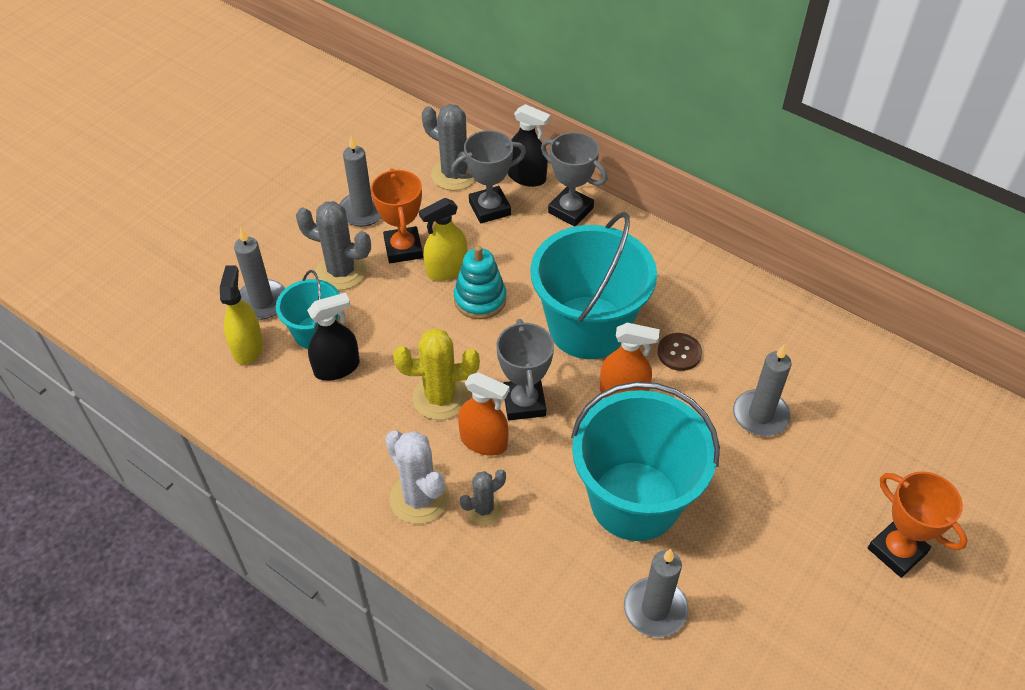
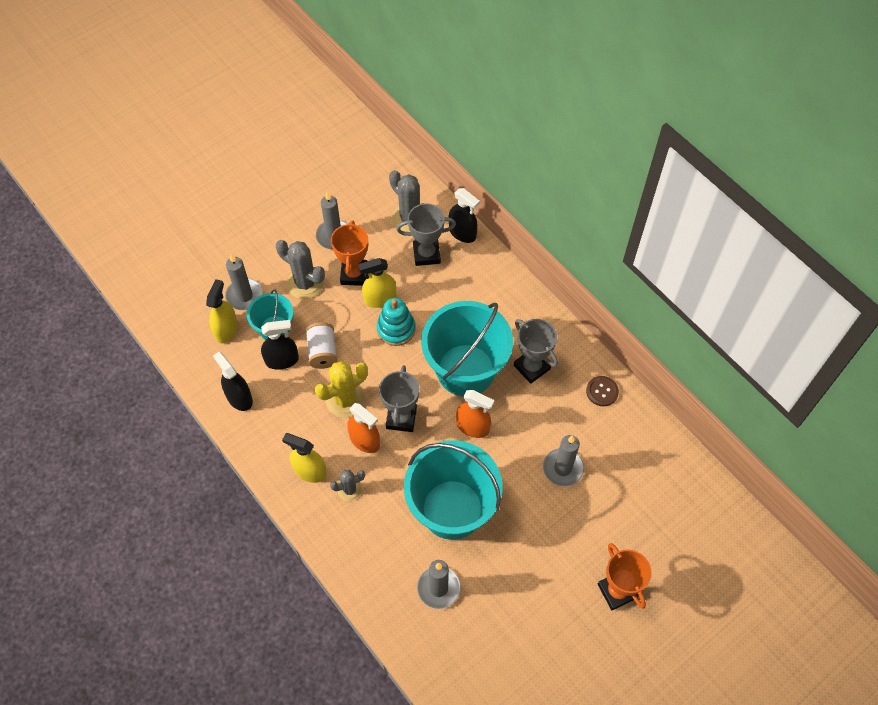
camera: 15 degrees right, 10 degrees up
white cactus [385,430,449,524] -> yellow spray bottle [282,433,327,483]
yellow cactus [393,328,480,420] -> yellow cactus turned 45 degrees counterclockwise [315,361,368,418]
grey trophy [541,132,607,227] -> grey trophy moved to [514,319,558,384]
brown button [657,333,702,371] -> brown button moved to [586,376,619,406]
none -> black spray bottle [213,352,253,411]
none -> white spool [306,322,338,369]

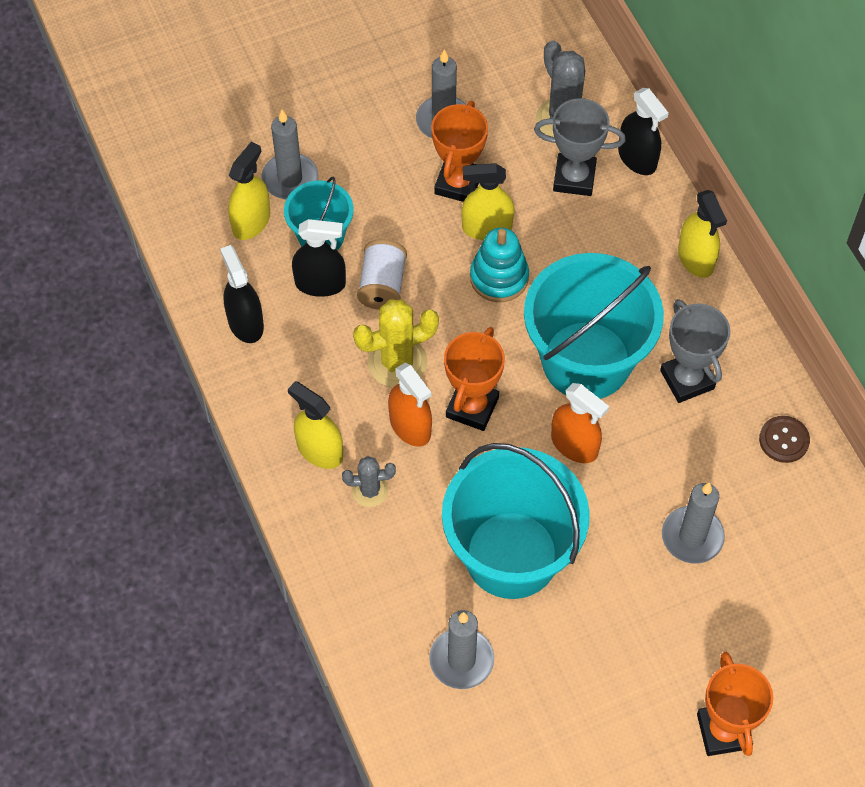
camera: 15 degrees right, 0 degrees up
grey cactus [276,240,325,299] -> none
grey trophy [379,365,419,432] -> orange trophy [444,327,505,431]
none -> yellow spray bottle [678,190,727,278]

